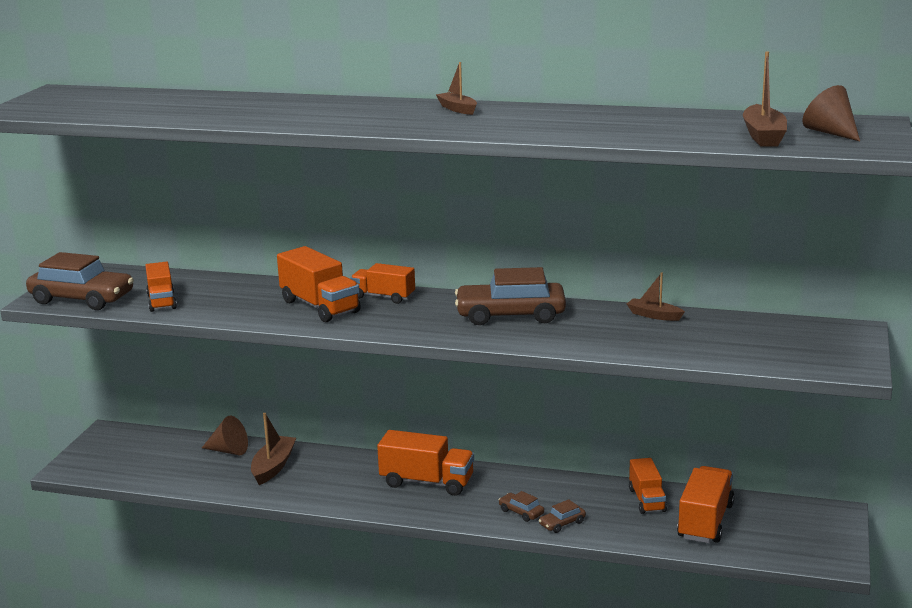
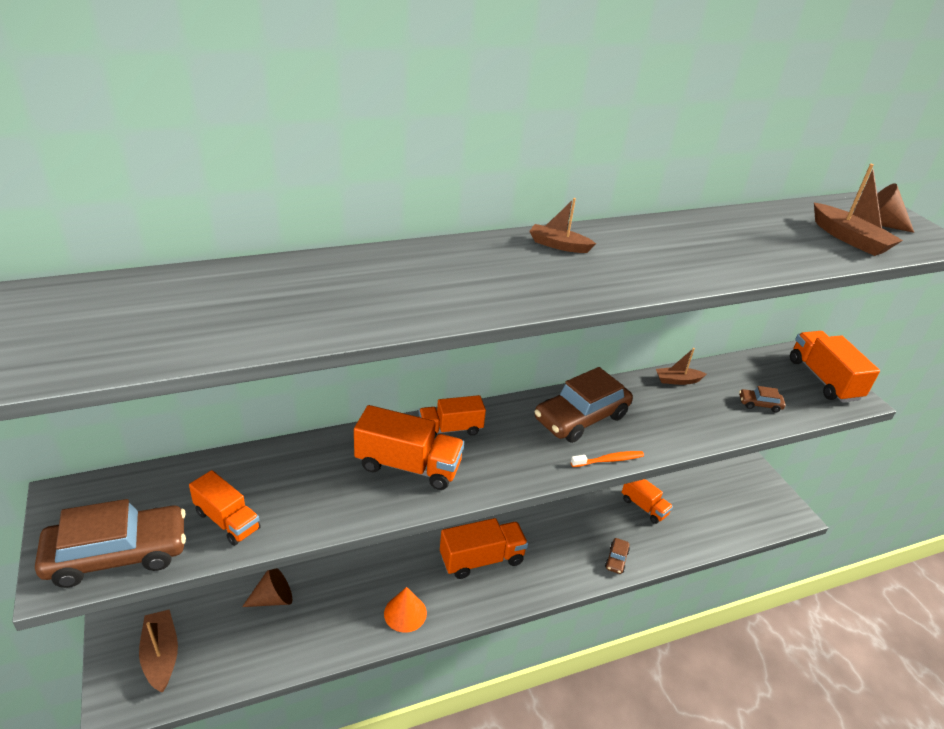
camera: 40 degrees left, 15 degrees up
brown boat [251,413,296,485] -> brown boat moved to [139,609,178,692]
brown car [499,491,544,522] -> brown car moved to [739,386,785,412]
orange truck [677,466,735,543] -> orange truck moved to [790,331,880,402]
none -> orange cone [384,587,427,633]
none -> orange toothbrush [571,451,644,467]

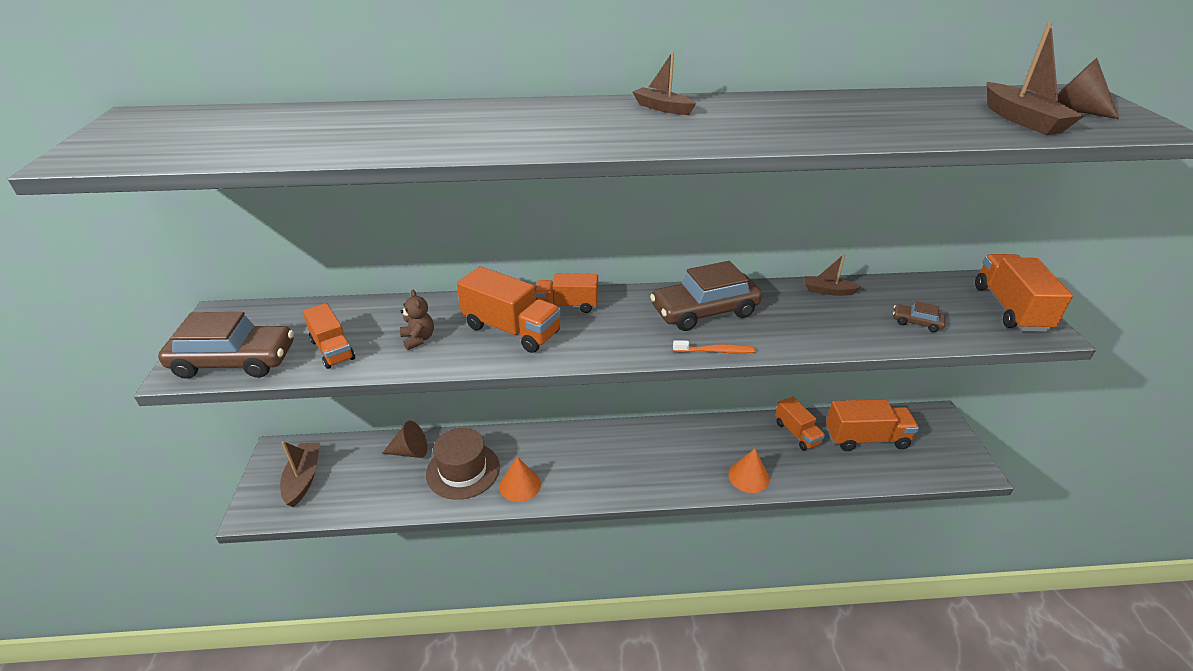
camera: 20 degrees right, 0 degrees up
orange truck [440,518,528,579] -> orange truck moved to [826,399,919,451]
brown car [605,538,630,574] -> orange cone [728,449,770,493]
none -> brown teddy bear [400,290,434,350]
none -> brown hat [426,428,500,500]

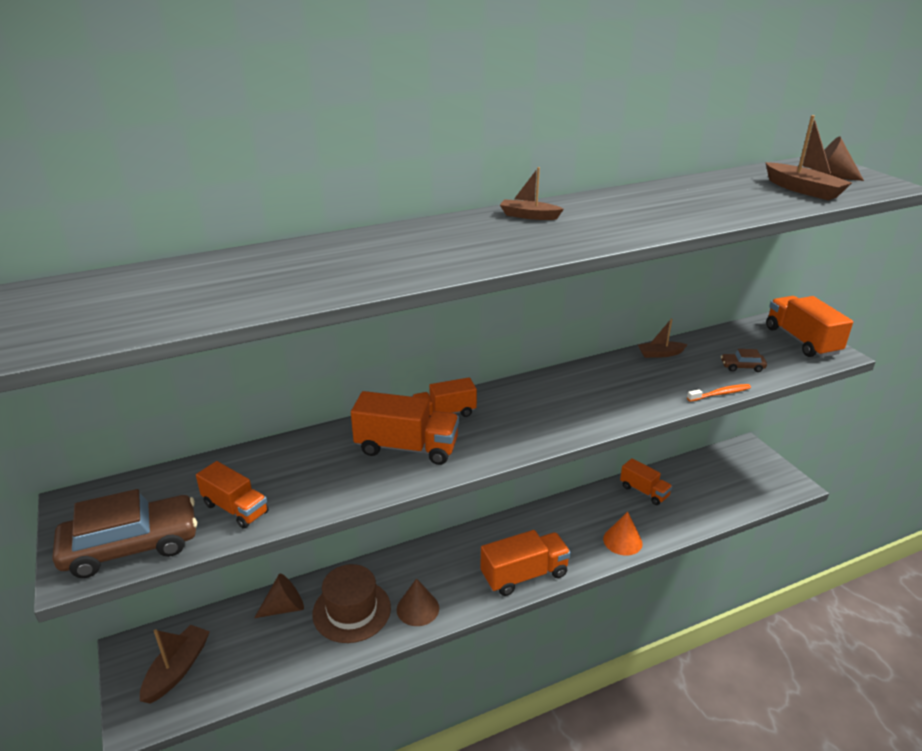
camera: 20 degrees left, 5 degrees down
brown boat [280,441,320,507] -> brown boat turned 45 degrees clockwise [140,625,210,704]
brown teddy bear [400,290,434,350] -> none
orange cone [500,457,541,502] -> brown cone [397,578,439,626]
brown car [650,261,762,331] -> none
orange toothbrush [673,340,756,353] -> orange toothbrush moved to [687,384,751,402]
orange truck [826,399,919,451] -> orange truck moved to [480,530,571,596]

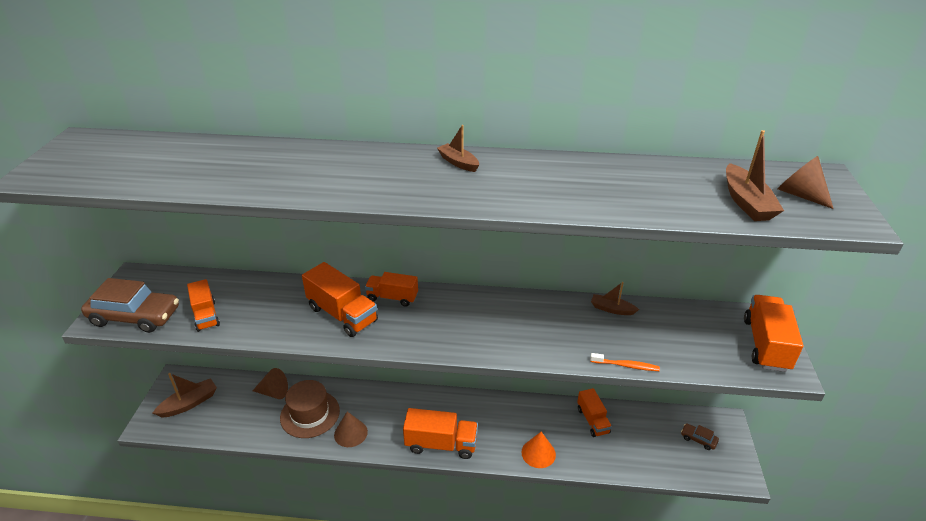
camera: 30 degrees right, 5 degrees up
brown car [721,349,767,372] -> brown car moved to [681,423,719,450]

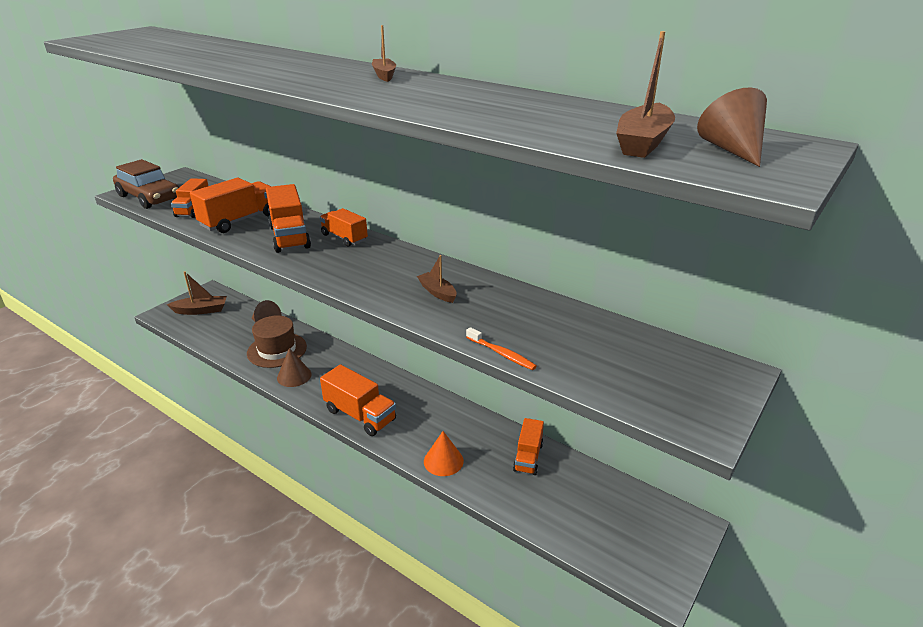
camera: 30 degrees right, 5 degrees down
brown boat [591,282,639,315] -> brown boat moved to [417,255,457,303]
brown car [681,423,719,450] -> none
orange truck [744,295,803,372] -> orange truck moved to [190,178,271,233]

